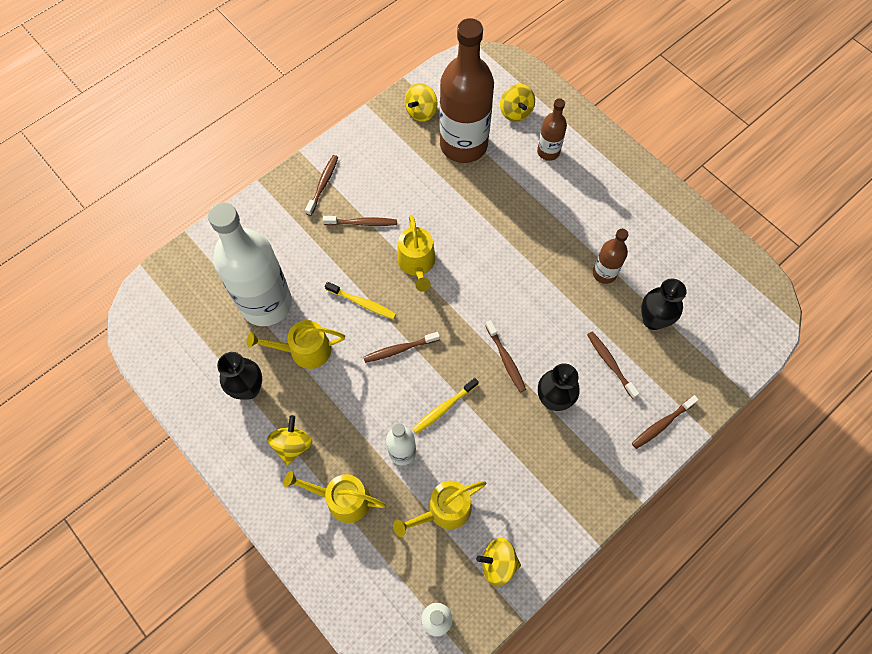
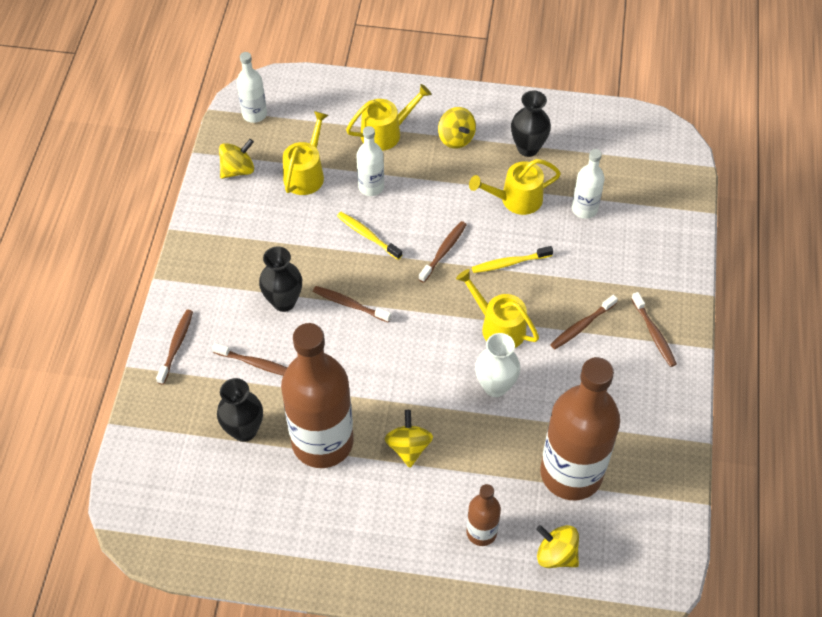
camera: 140 degrees right, 10 degrees down
white bottle [208,203,292,326] -> white bottle [572,149,605,219], size x0.48
yellow watering can [247,320,345,369] -> yellow watering can turned 150 degrees counterclockwise [469,159,561,215]
yellow spinning top [405,83,438,122] -> yellow spinning top moved to [384,410,433,468]
yellow toothbrush [412,378,479,434] -> yellow toothbrush turned 60 degrees counterclockwise [337,212,402,260]
brown bottle [593,229,628,284] -> brown bottle [281,323,354,468], size x2.10
none -> white vase [475,333,520,397]

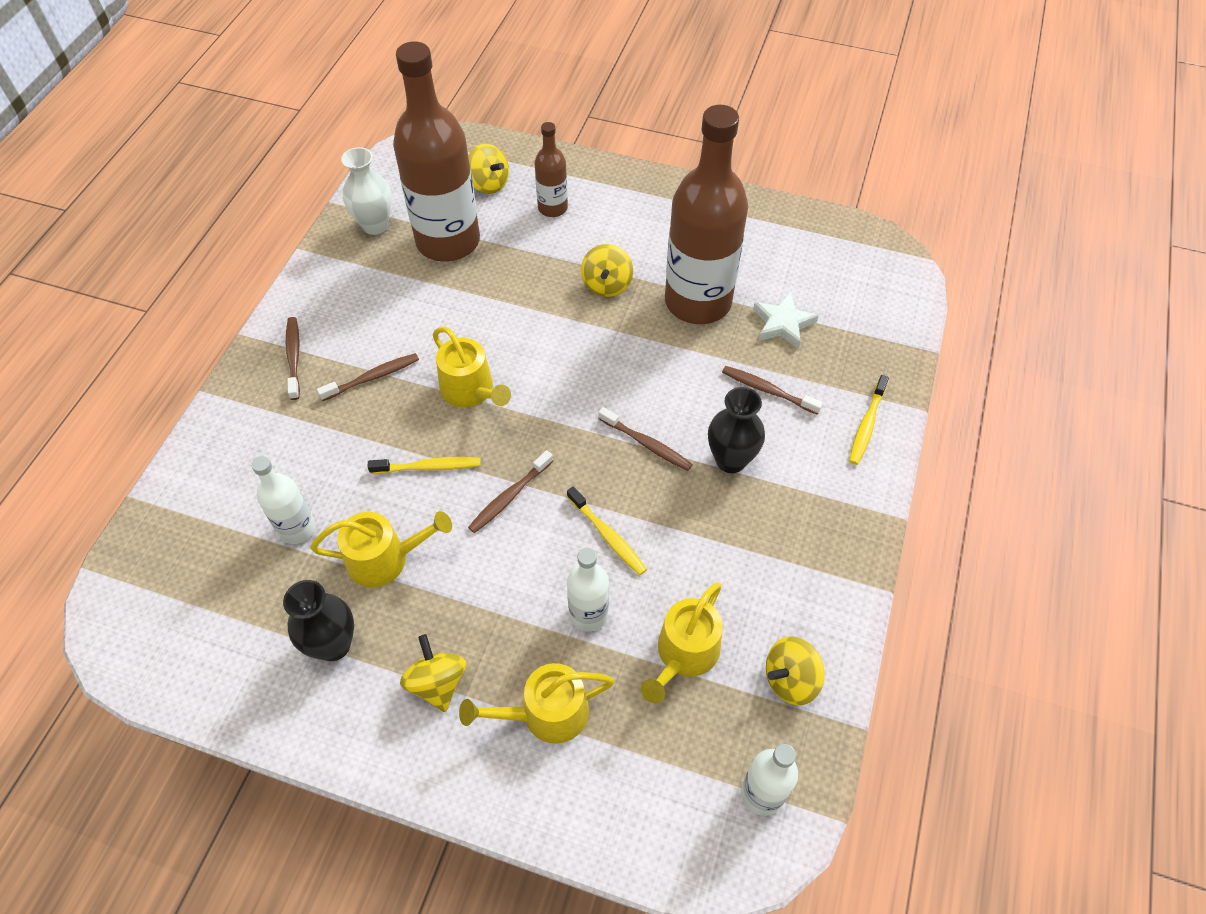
camera: 170 degrees left, 0 degrees up
brown toothbrush [156,310,193,385] -> yellow toothbrush [849,375,889,465]
black vase [217,378,263,442] -> white star [753,292,819,349]
white vase [475,333,520,397] -> white vase moved to [341,147,392,235]

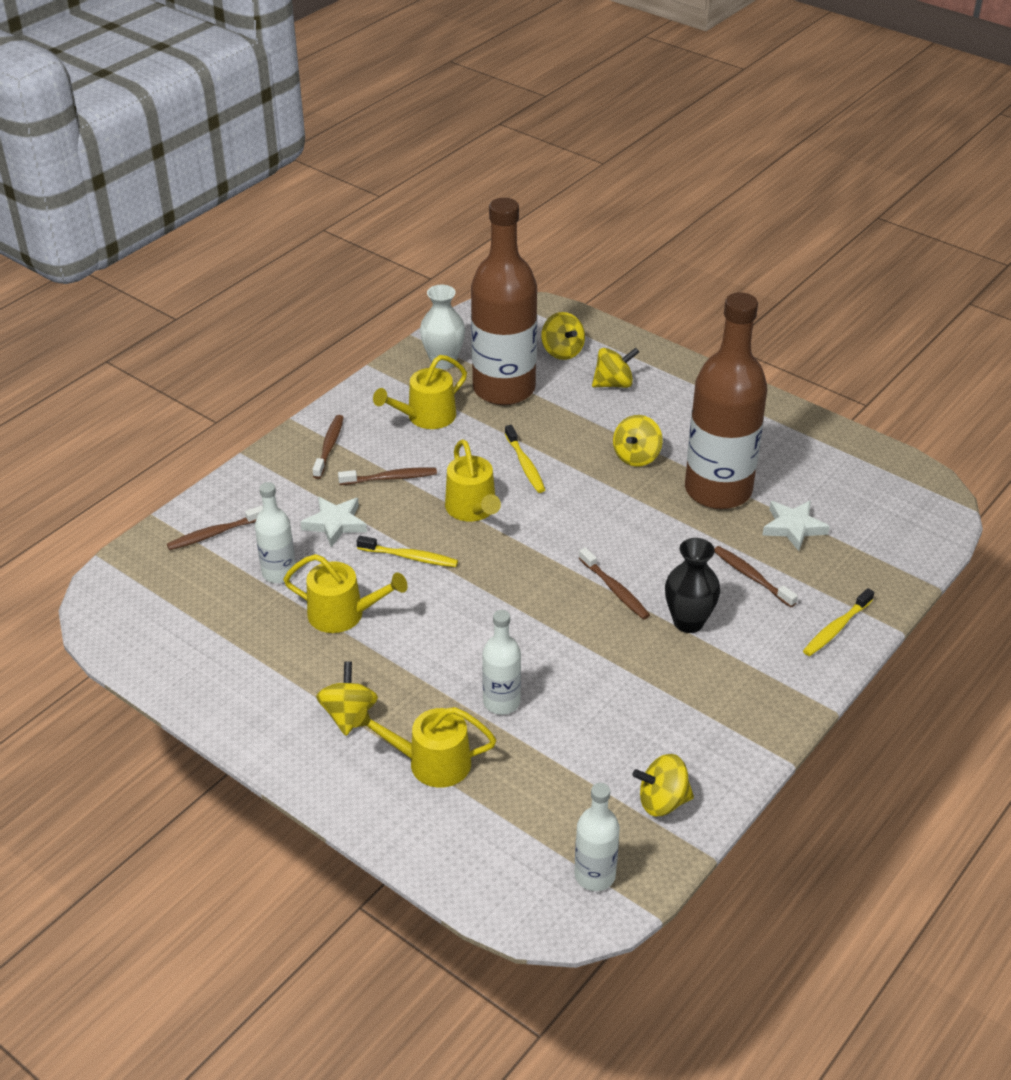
camera: 20 degrees right, 15 degrees down
black vase [283,580,354,661] -> none
brown toothbrush [468,450,553,533] -> brown toothbrush moved to [167,505,263,550]
brown bottle [535,122,568,217] -> yellow spinning top [592,347,639,388]
yellow toothbrush [567,486,647,575] -> yellow toothbrush moved to [505,425,545,493]
yellow watering can [641,582,723,703] -> yellow watering can moved to [373,355,467,429]
none -> white star [301,497,367,547]

